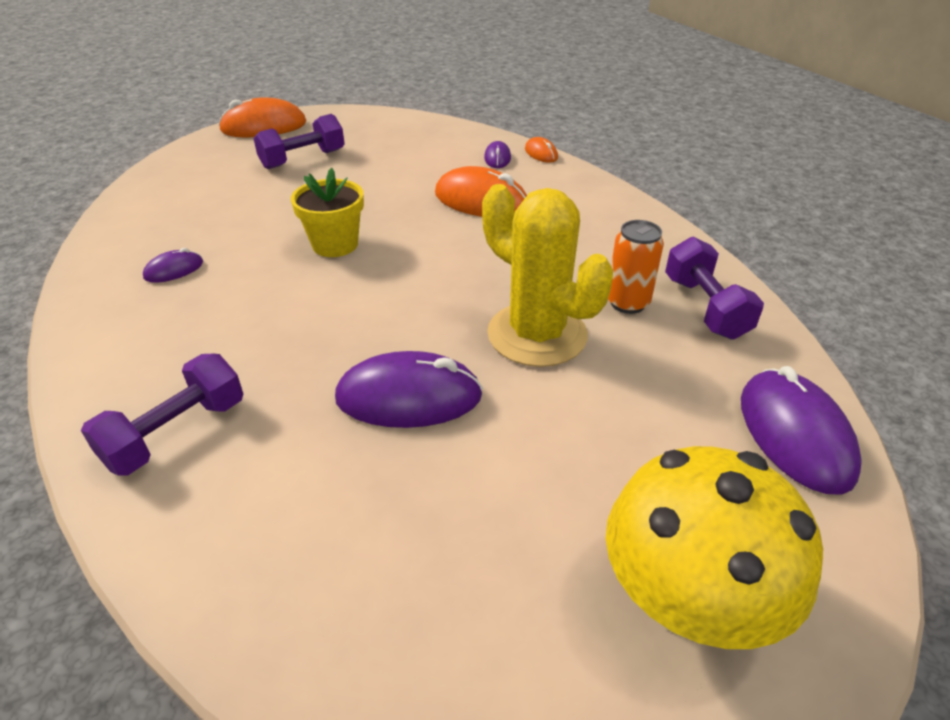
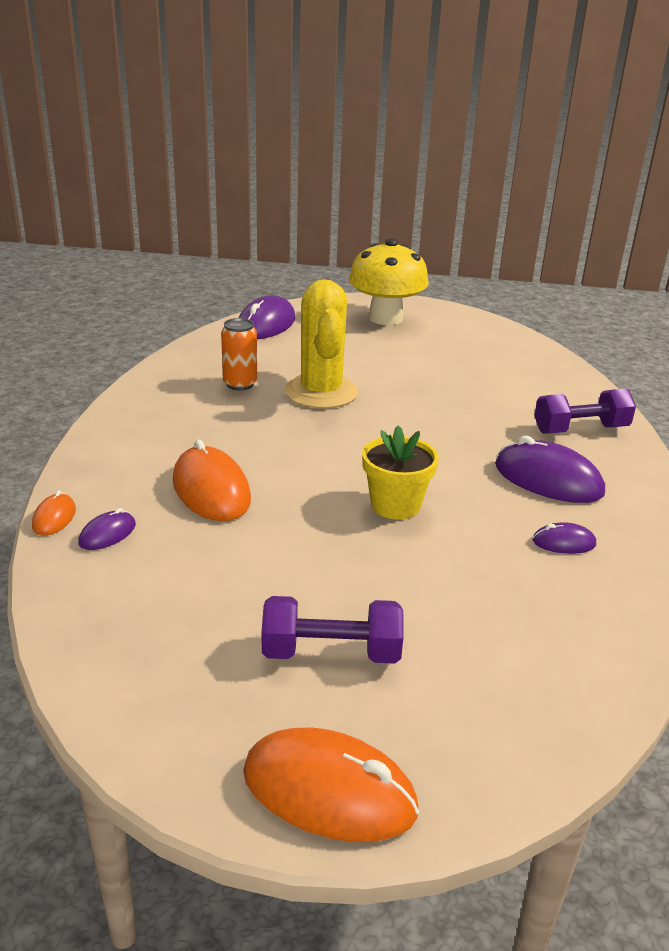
camera: 145 degrees left, 10 degrees down
purple mouse [335,351,483,428] -> purple mouse moved to [495,436,605,503]
purple dumbbell [665,237,764,339] -> none

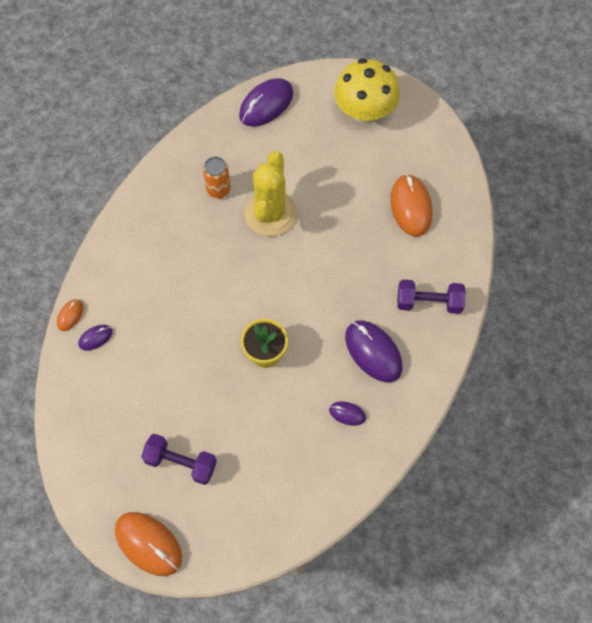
camera: 20 degrees right, 35 degrees up
orange mouse [173,439,251,521] -> orange mouse moved to [390,174,432,237]

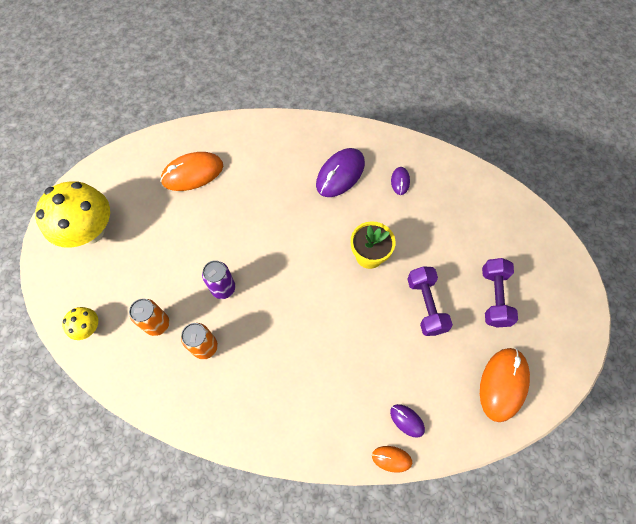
camera: 105 degrees left, 0 degrees up
orange mouse [115,512,182,576] -> orange mouse moved to [480,348,530,422]
purple mouse [239,78,293,126] -> yellow mushroom [62,307,98,340]
yellow cactus [244,151,297,236] -> purple can [202,260,235,299]
purple dumbbell [397,280,466,314] -> purple dumbbell moved to [407,266,453,336]
none -> orange can [129,298,169,336]

